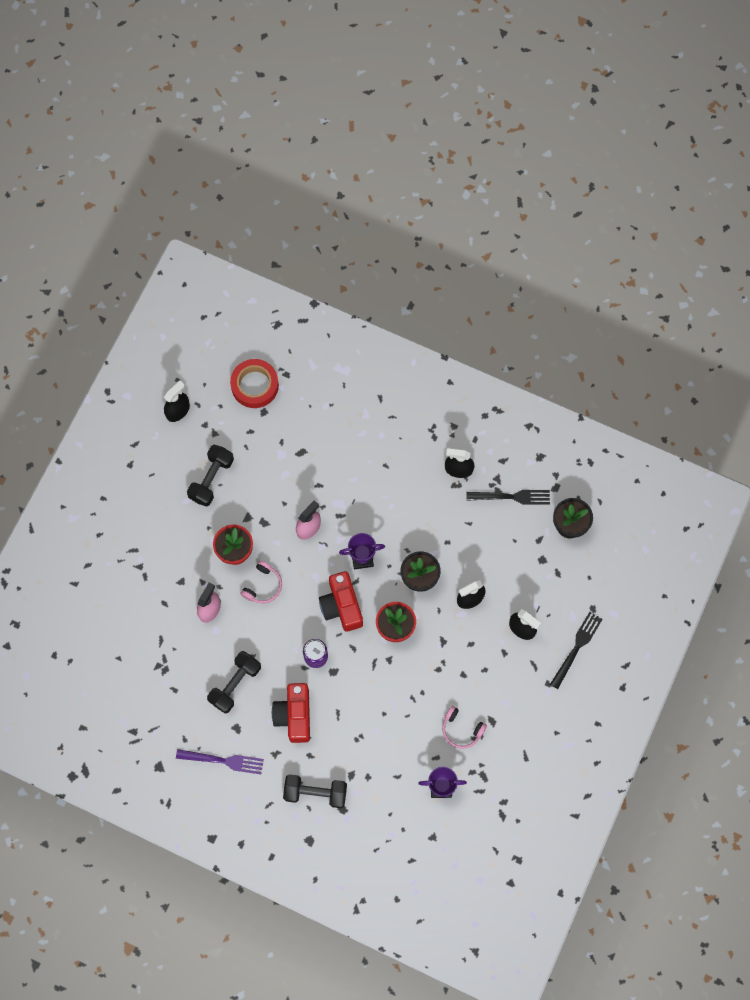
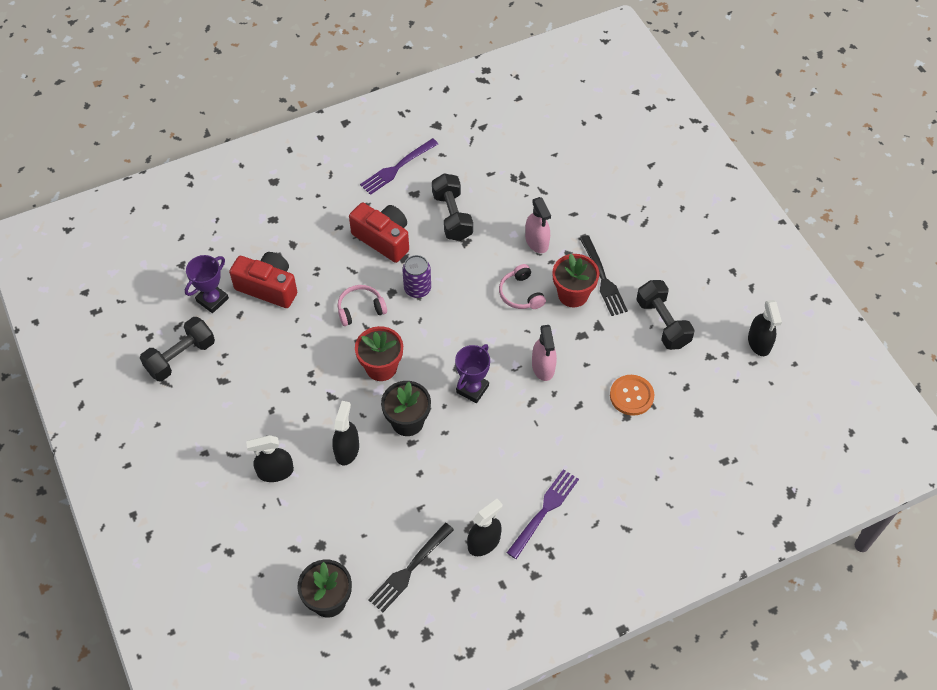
camera: 130 degrees right, 15 degrees down
red tape [230,359,279,408] -> none
black dumbbell [283,774,347,808] -> black dumbbell moved to [140,317,215,381]
red camera [319,571,363,632] -> red camera moved to [229,252,297,308]
pink headphones [442,706,487,749] -> pink headphones moved to [338,285,387,326]
black fork [550,612,603,689] -> black fork moved to [580,235,628,316]
none -> purple fork [507,469,579,559]
none -> orange button [610,375,654,416]

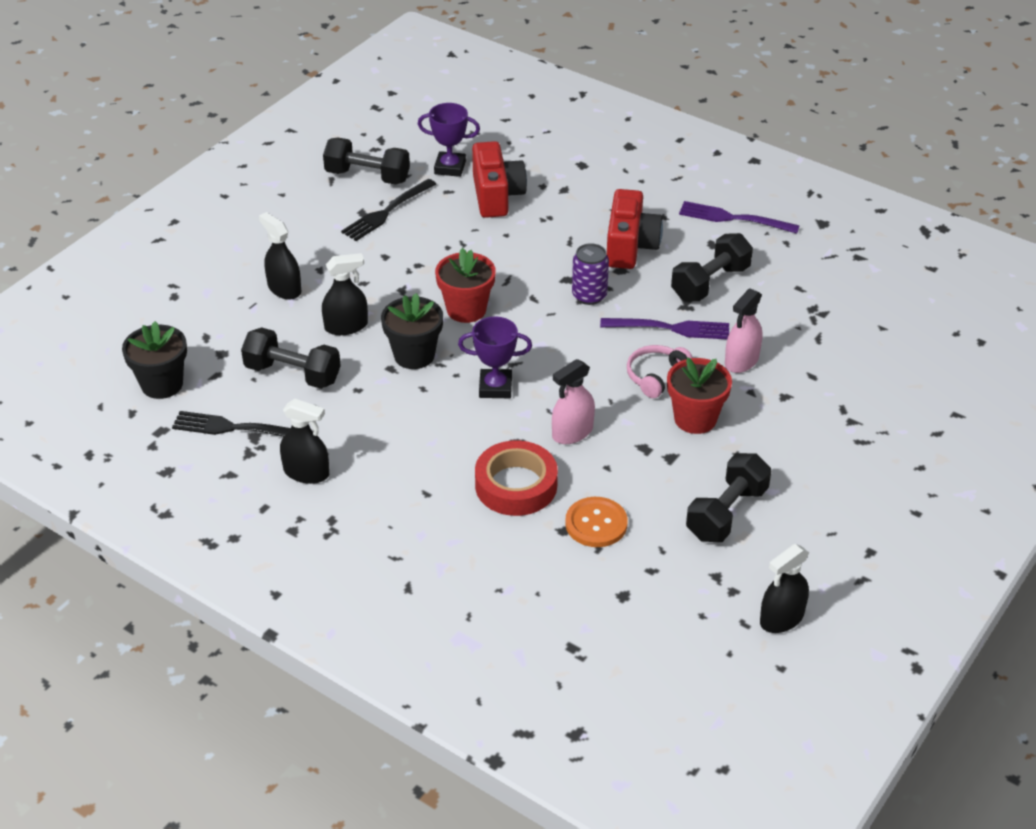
camera: 60 degrees right, 15 degrees down
pink headphones [338,285,387,326] -> none
purple fork [507,469,579,559] -> purple fork moved to [600,318,729,339]
black fork [580,235,628,316] -> black fork moved to [341,179,436,241]
none -> black dumbbell [241,327,341,389]
none -> red tape [475,440,558,516]

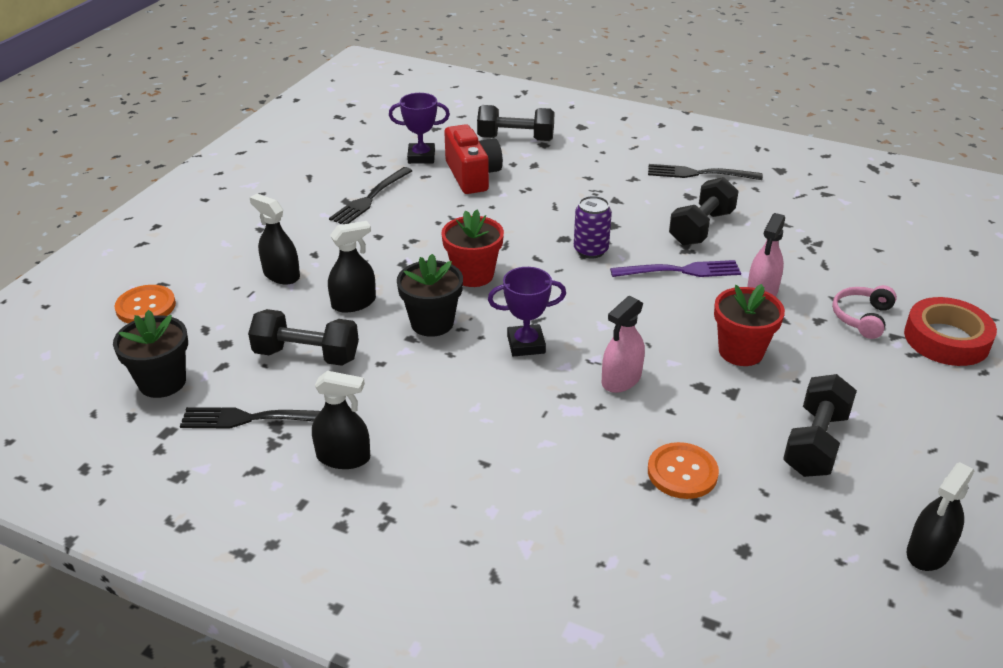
camera: 10 degrees left, 5 degrees down
black dumbbell [323,137,410,185] -> black dumbbell moved to [477,105,555,141]
red tape [475,440,558,516] -> red tape moved to [904,297,997,366]
red camera [607,189,663,269] -> none
pink headphones [627,345,693,398] -> pink headphones moved to [832,285,897,339]
purple fork [679,201,800,234] -> black fork [648,164,763,180]
none -> orange button [115,285,176,324]

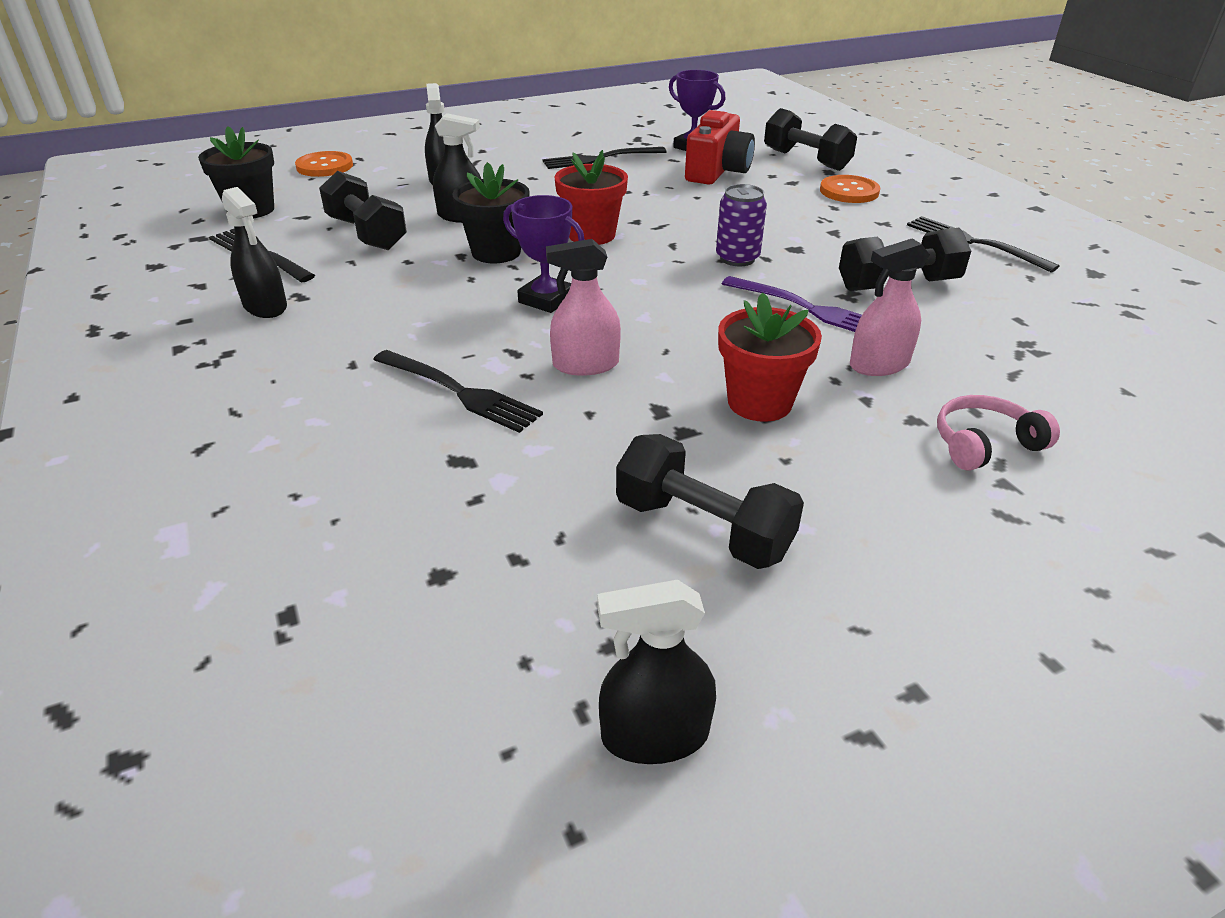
camera: 40 degrees right, 0 degrees up
orange button [648,442,719,499] -> orange button moved to [820,175,880,203]
black dumbbell [783,374,857,477] -> black dumbbell turned 60 degrees clockwise [616,434,804,569]
red tape [904,297,997,366] -> none
none -> black fork [373,350,543,433]

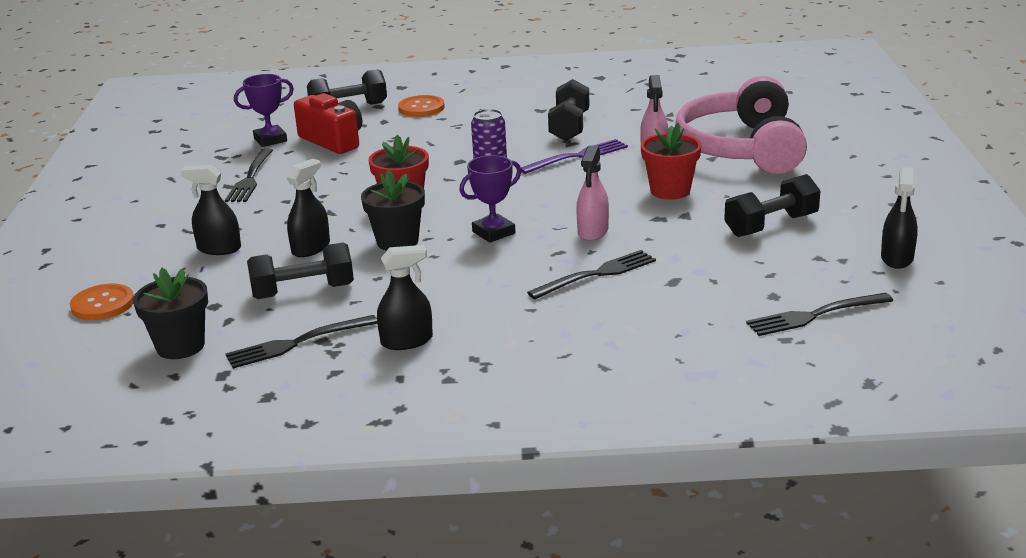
camera: 65 degrees left, 10 degrees down
black fork [907,216,1060,273] -> black fork moved to [746,293,893,336]
pink headphones [937,395,1060,471] -> pink headphones [675,76,807,174], size x2.45

